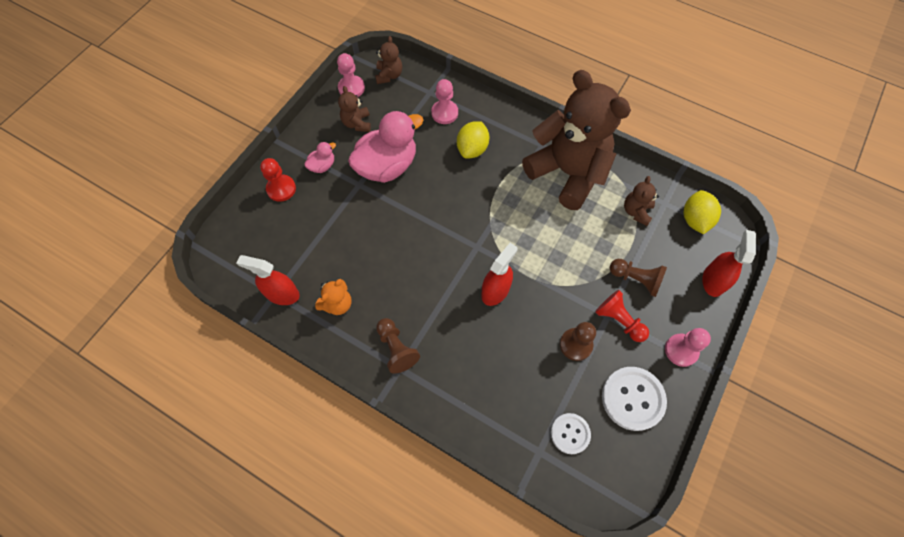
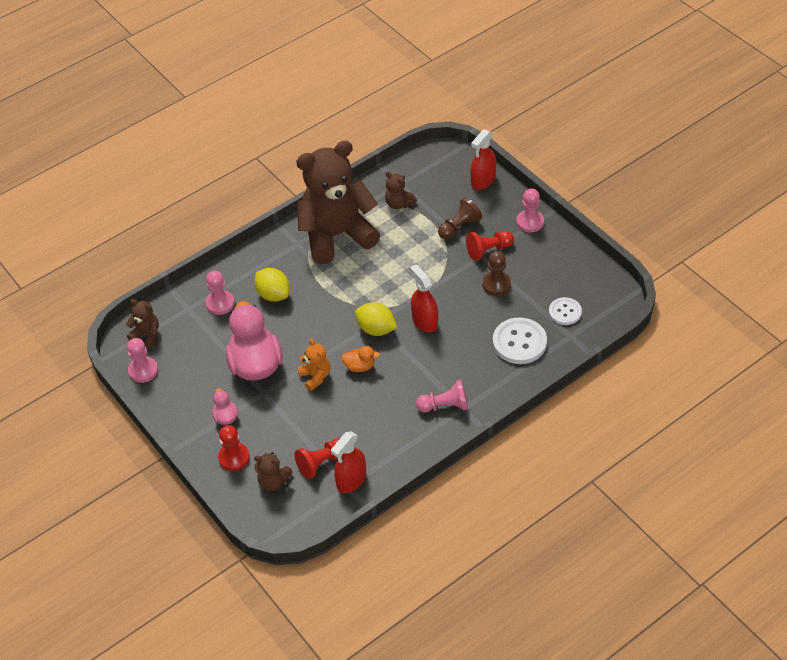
camera: 65 degrees left, 15 degrees down
orange teddy bear [315,279,351,315] -> orange teddy bear moved to [297,338,330,391]
brown teddy bear [338,86,371,132] -> brown teddy bear moved to [254,452,293,491]
brown pawn [376,318,420,374] -> pink pawn [416,380,468,412]
white button [602,367,667,431] -> white button moved to [493,317,547,364]
yellow lemon [684,190,721,234] -> yellow lemon moved to [355,302,397,336]
red spray bottle [702,230,756,297] -> red spray bottle turned 90 degrees counterclockwise [471,129,496,190]
none -> red pawn [295,438,339,479]
none -> orange duck [341,346,380,372]

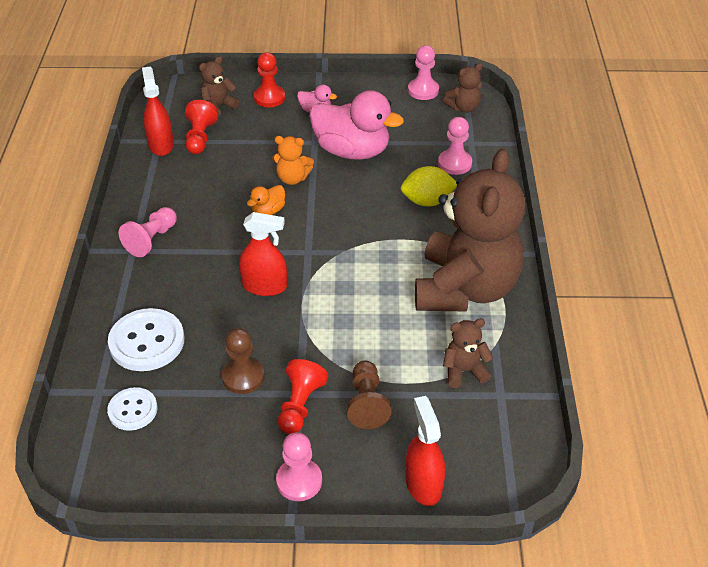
camera: 125 degrees right, 5 degrees down
yellow lemon [355,302,397,336] -> none

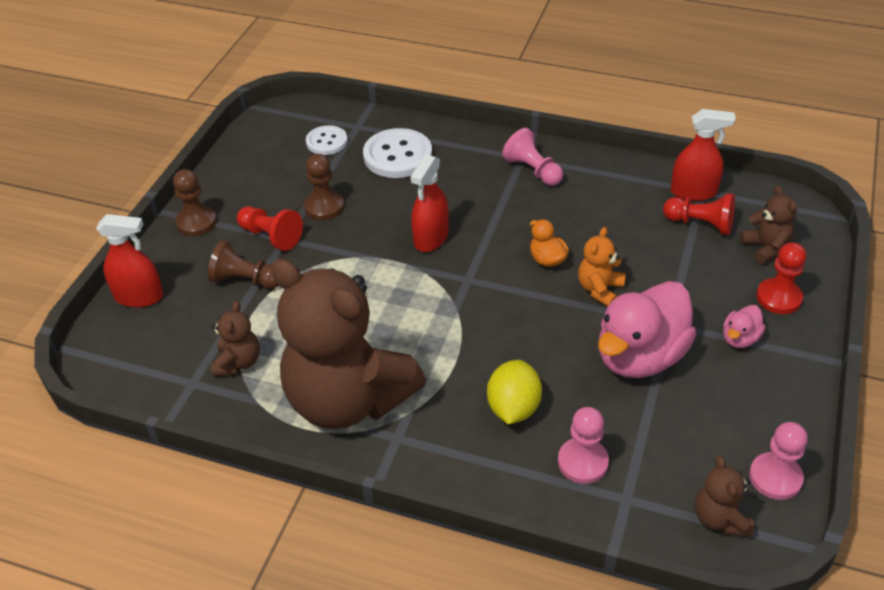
camera: 110 degrees right, 0 degrees up
pink pawn [276,432,322,501] -> brown pawn [173,169,217,236]

